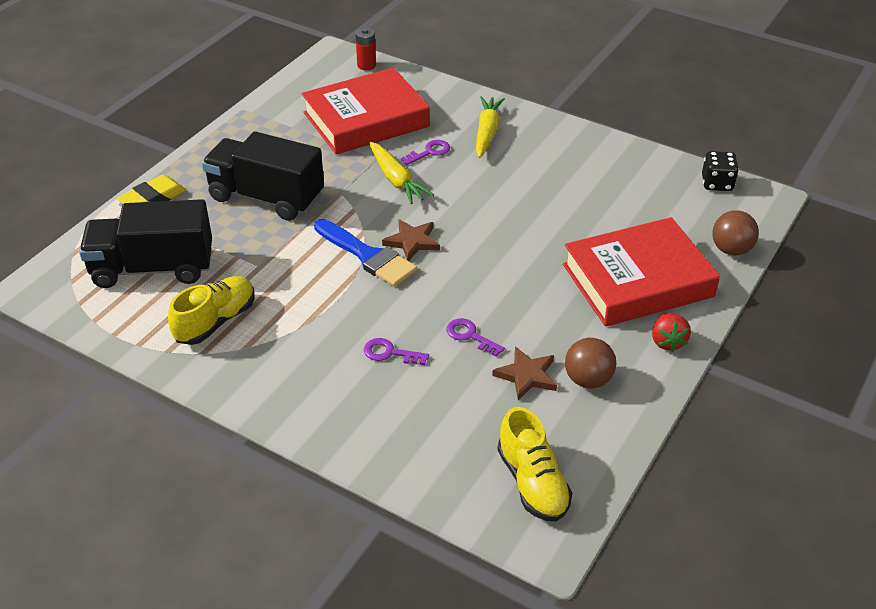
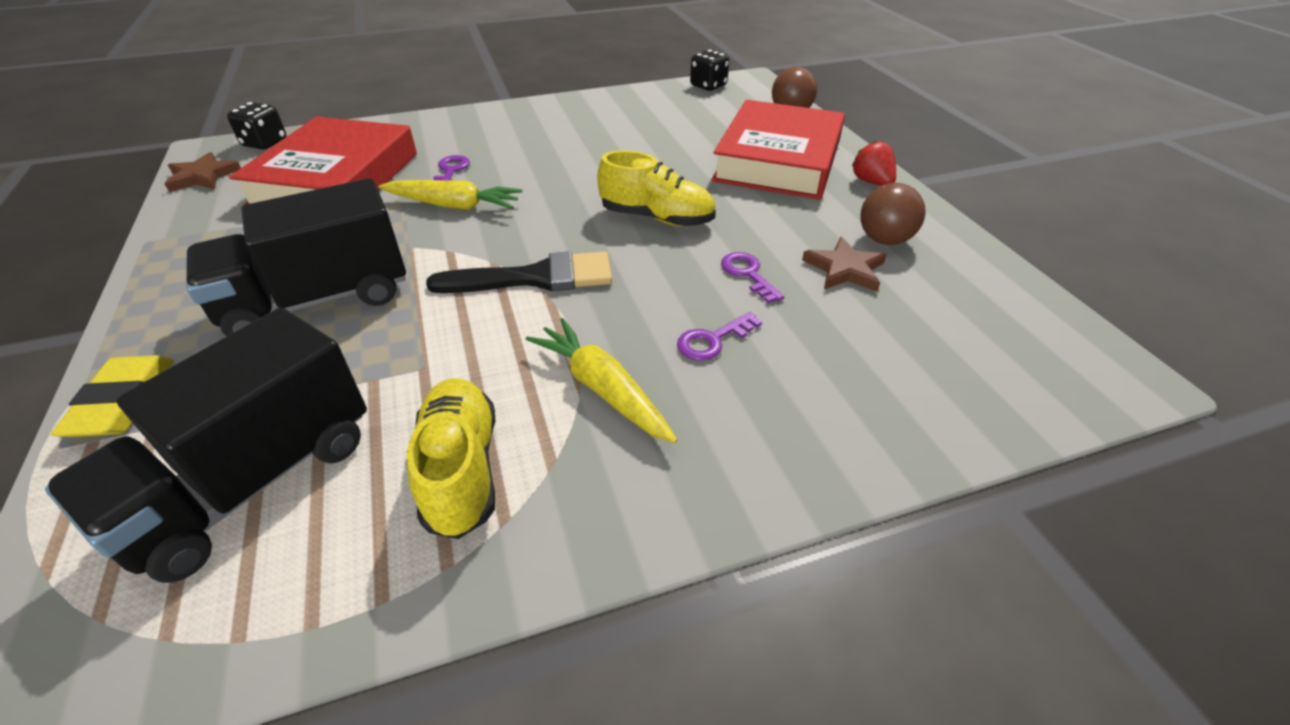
camera: 50 degrees left, 0 degrees up
blue brush [314,219,417,287] -> black brush [426,252,612,293]
red battery [355,28,376,71] -> black dice [227,102,287,150]
brown star [382,219,440,261] -> brown star moved to [164,152,241,192]
purple key [446,318,505,356] -> purple key turned 75 degrees clockwise [721,252,784,303]
yellow carrot [476,96,505,158] -> yellow carrot moved to [526,318,678,443]
yellow shoe [497,407,572,521] -> yellow shoe moved to [597,151,716,227]
red strawberry [652,313,691,352] -> red strawberry turned 150 degrees counterclockwise [851,140,896,186]

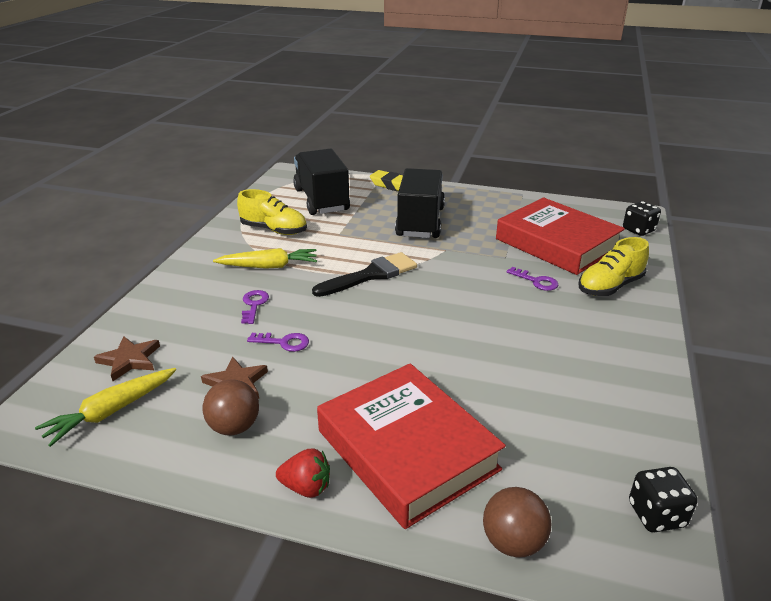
camera: 125 degrees right, 10 degrees down
brown star [164,152,241,192] -> brown star moved to [94,336,160,381]
yellow carrot [379,180,523,210] -> yellow carrot moved to [35,368,176,447]
black brush [426,252,612,293] -> black brush turned 150 degrees counterclockwise [312,252,417,297]
yellow shoe [597,151,716,227] -> yellow shoe moved to [578,237,649,296]

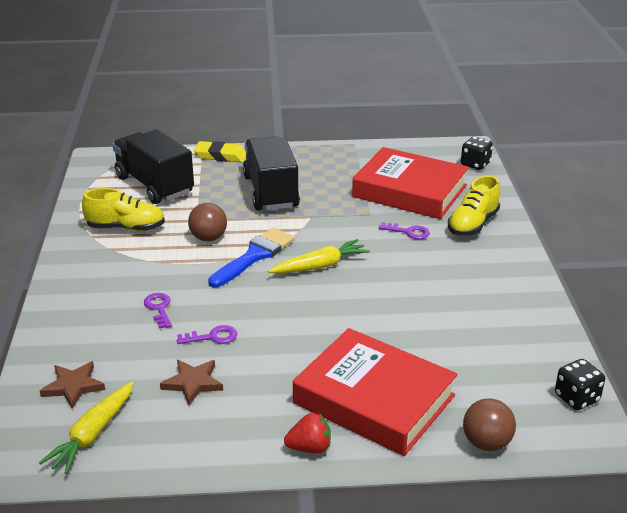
camera: 20 degrees left, 0 degrees up
brown ball [203,379,259,435] -> brown ball moved to [188,203,227,241]
yellow carrot [213,248,317,269] -> yellow carrot moved to [268,239,370,273]
black brush [312,252,417,297] -> blue brush [208,228,295,288]

